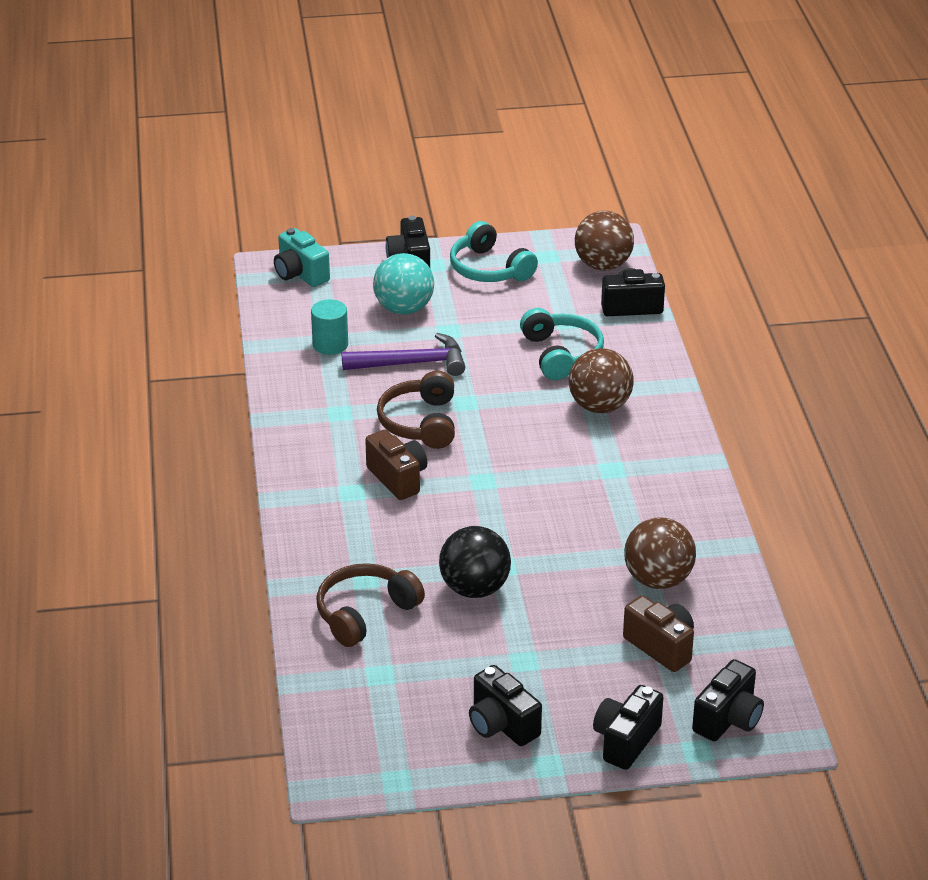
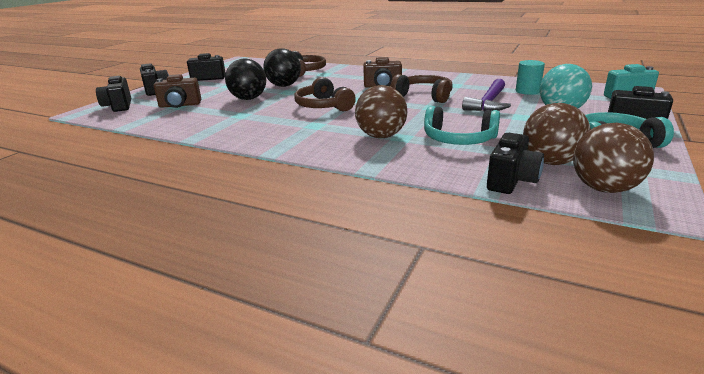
camera: 125 degrees right, 10 degrees down
brown ball [624,517,696,589] -> brown ball moved to [523,103,591,165]
none -> black ball [225,59,266,100]
none -> brown headphones [294,77,356,111]

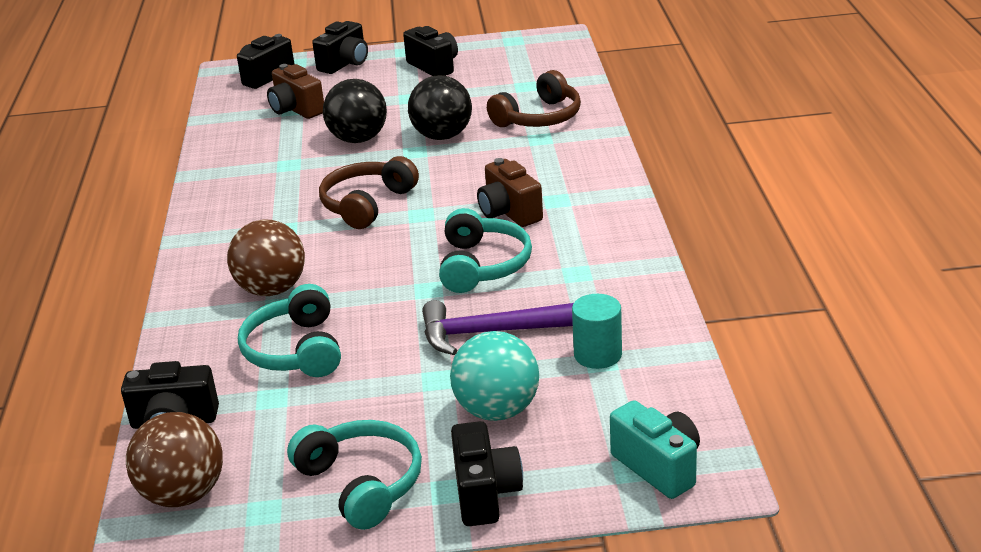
camera: 60 degrees right, 5 degrees up
brown headphones [391,74,453,103] -> turquoise headphones [439,208,532,293]
brown ball [523,103,591,165] -> none

